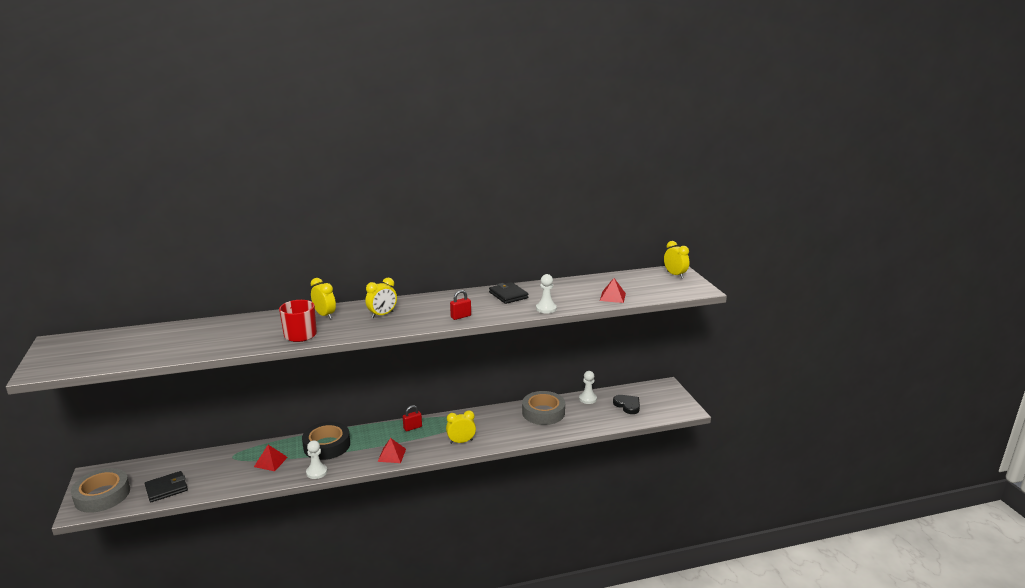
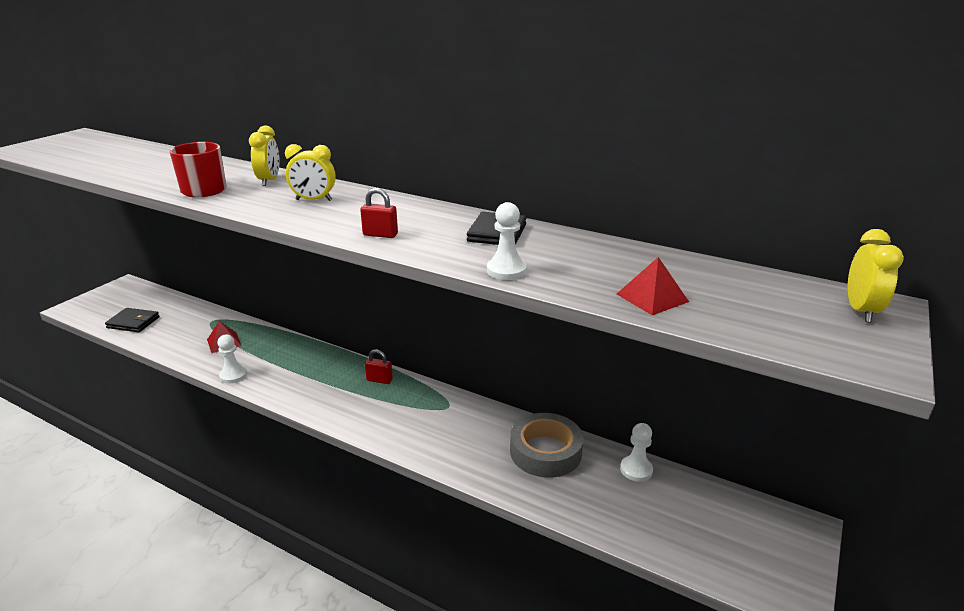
camera: 45 degrees right, 5 degrees up
grey tape [71,468,130,513] -> none
black tape [302,422,350,460] -> none
red pyramid [378,438,406,463] -> none
yellow clock [446,410,476,444] -> none
black heart [613,395,640,414] -> none

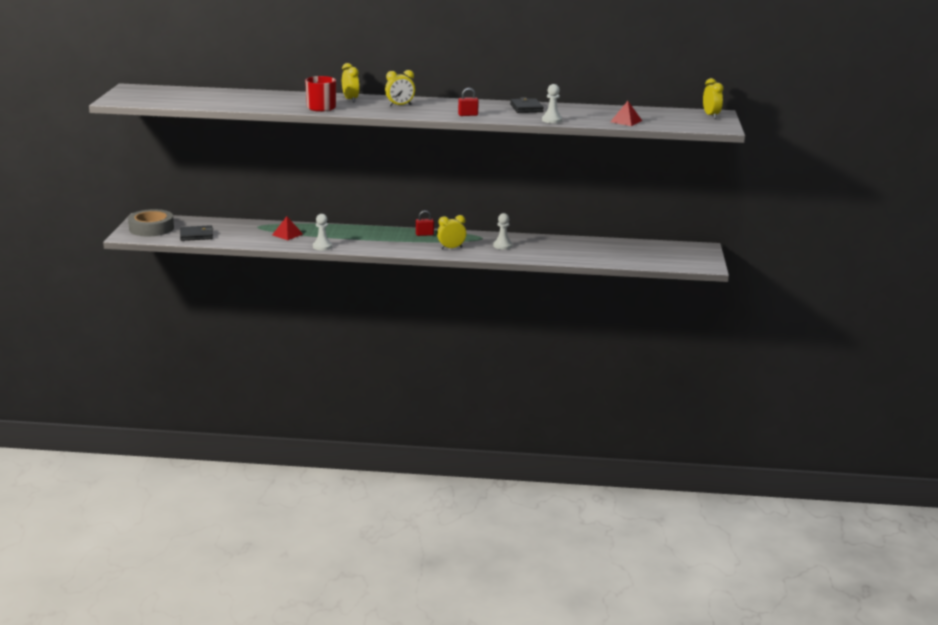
camera: 25 degrees left, 5 degrees down
grey tape [510,413,584,478] -> grey tape moved to [128,209,174,236]
white pawn [620,423,653,482] -> white pawn moved to [493,213,512,250]
none -> yellow clock [437,215,466,249]

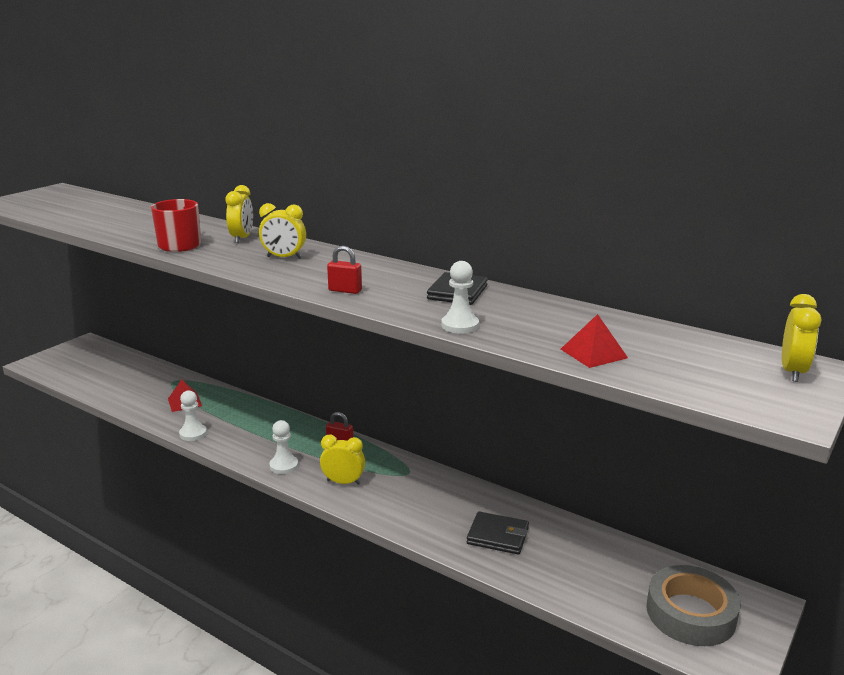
camera: 30 degrees right, 0 degrees up
grey tape [128,209,174,236] -> grey tape moved to [646,565,741,646]
black wallet [180,225,213,241] -> black wallet moved to [467,511,529,555]
white pawn [493,213,512,250] -> white pawn moved to [270,420,299,474]

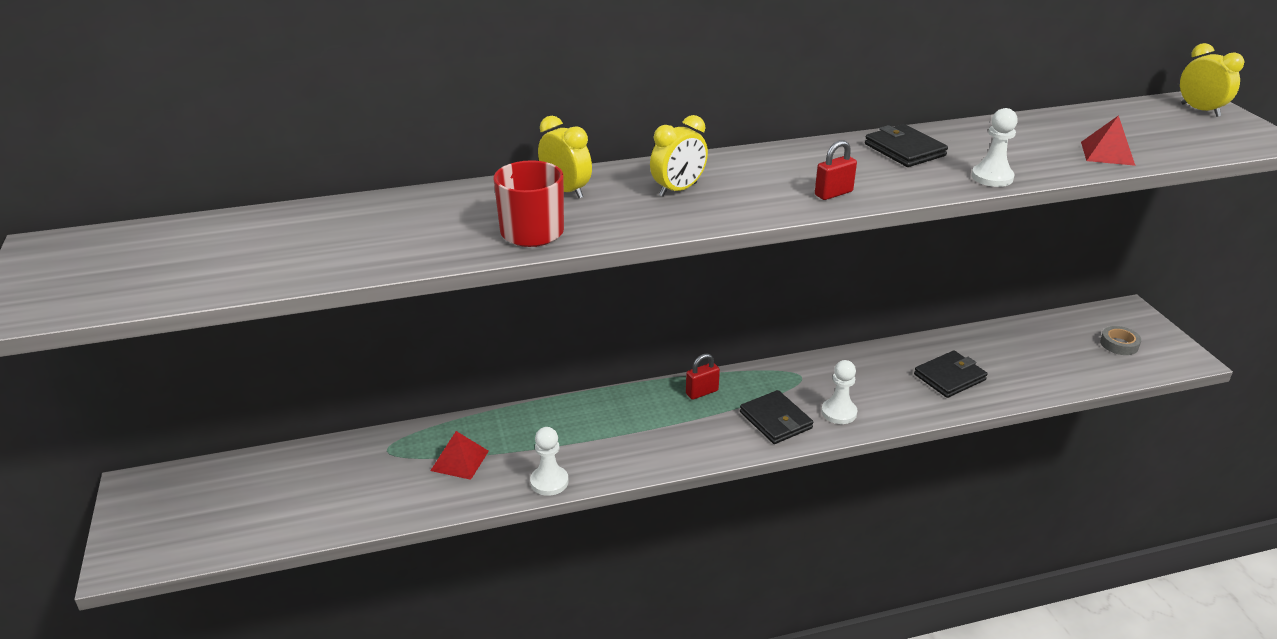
camera: 50 degrees left, 10 degrees up
white pawn [270,420,299,474] -> white pawn moved to [821,360,857,424]
yellow clock [320,435,365,485] -> black wallet [740,390,813,444]
grey tape [646,565,741,646] -> grey tape [1100,326,1141,355], size x0.48

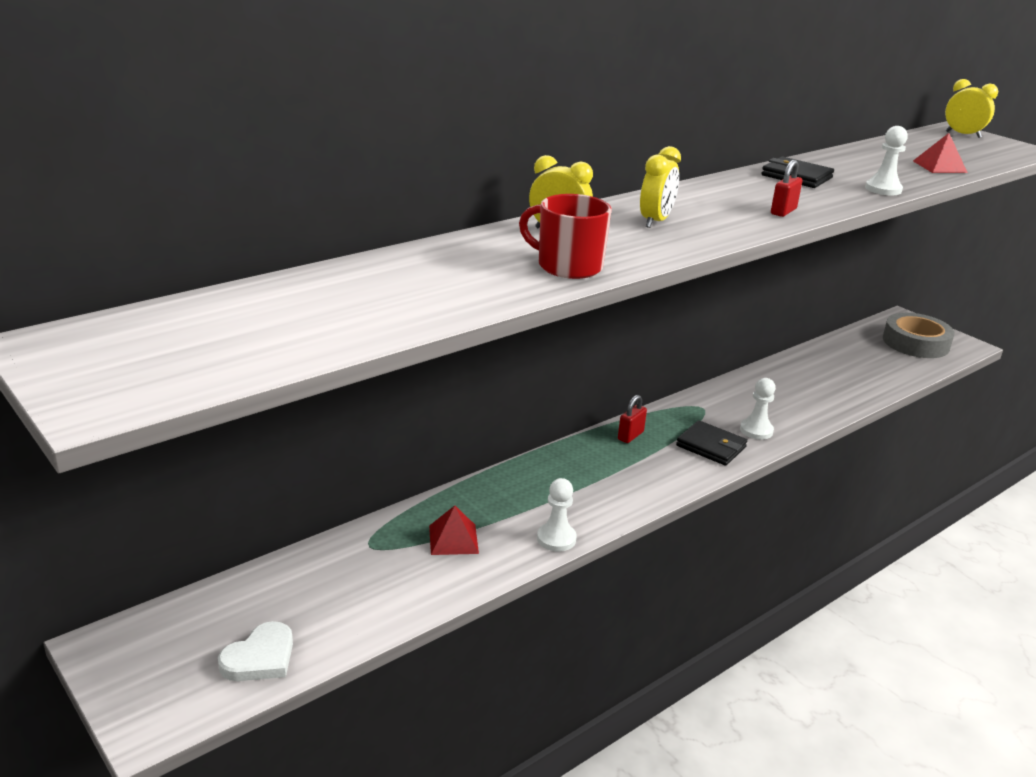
camera: 25 degrees left, 5 degrees down
black wallet [914,351,988,398] -> none
grey tape [1100,326,1141,355] -> grey tape [883,313,955,358], size x2.09
none -> white heart [218,621,293,681]

